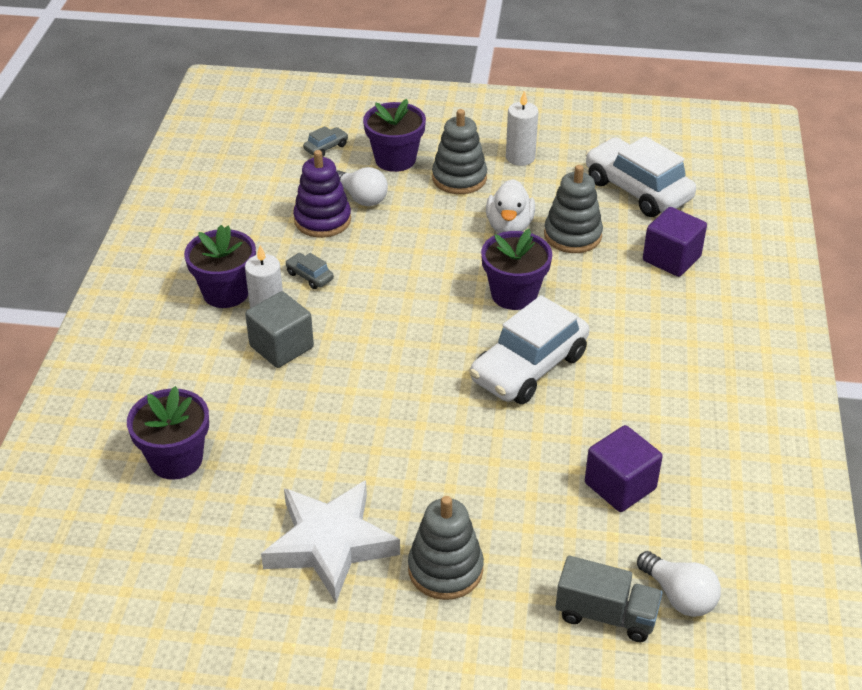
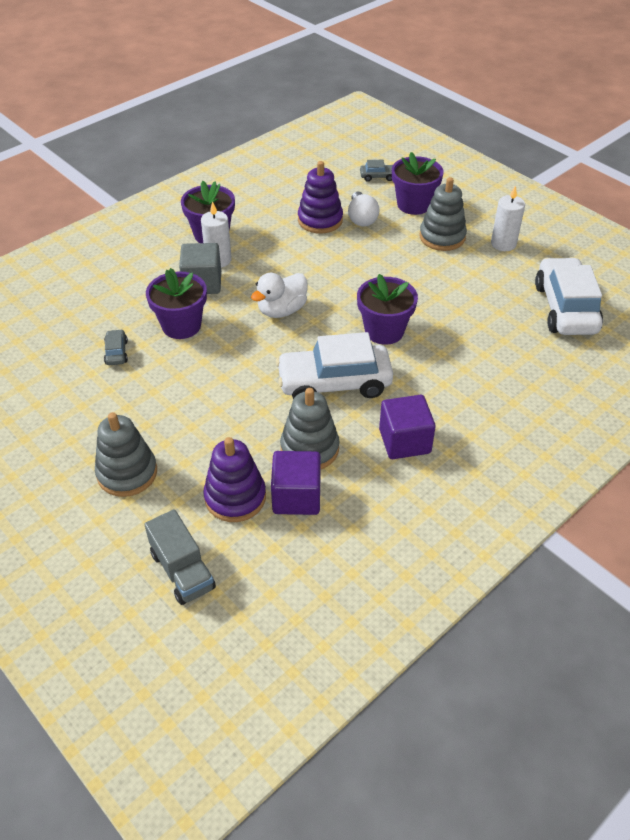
camera: 40 degrees right, 5 degrees up
purple flower pot [127,386,209,480] -> purple flower pot moved to [146,268,207,339]
white star [261,480,400,603] -> none
grey car [285,253,334,289] -> grey car moved to [104,329,128,365]
white duck [486,179,535,233] -> white duck moved to [251,273,308,318]
grey stacking toy [544,165,603,253] -> grey stacking toy moved to [280,388,339,469]
white light bulb [637,551,721,617] -> none
purple cube [643,207,707,277] -> purple cube moved to [379,395,436,459]
none -> purple stacking toy [203,437,266,522]

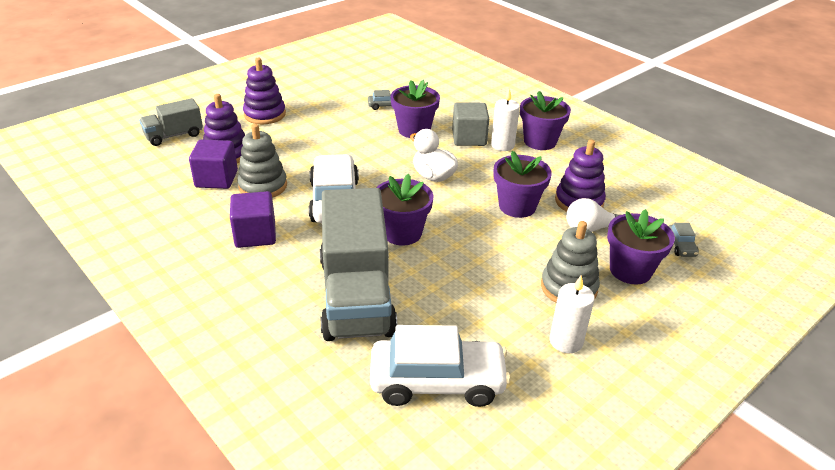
camera: 90 degrees right, 10 degrees down
grey stacking toy [95,412,157,497] -> purple stacking toy [243,58,286,124]
none -> grey truck [320,188,397,341]
none -> purple flower pot [494,151,552,218]

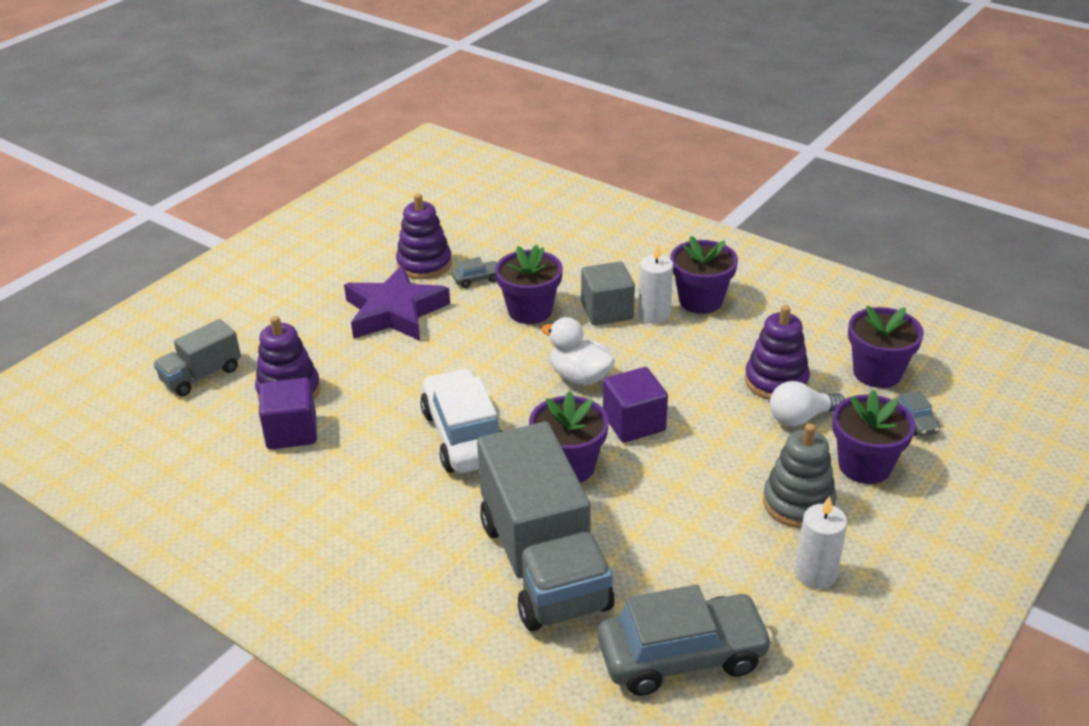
camera: 10 degrees left, 0 degrees up
purple cube [230,191,276,248] -> purple cube moved to [603,367,668,442]
grey stacking toy [237,124,287,198] -> none
purple stacking toy [243,58,286,124] -> purple stacking toy moved to [396,193,452,279]
white car [370,325,511,407] -> grey car [598,584,773,696]
purple flower pot [494,151,552,218] -> purple flower pot moved to [848,306,924,388]
none -> purple star [344,265,450,341]

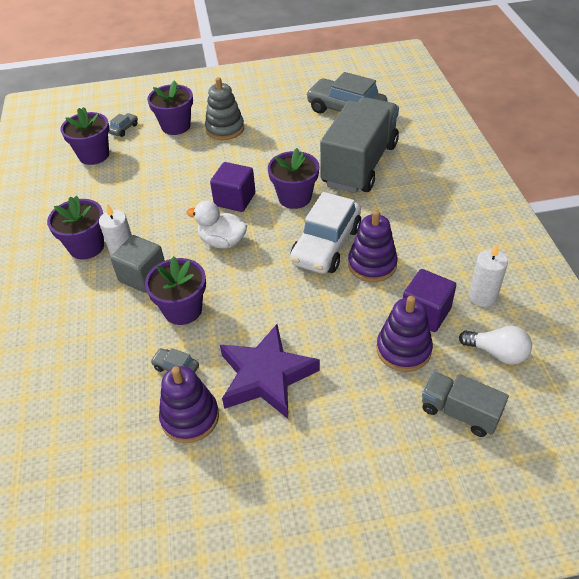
camera: 135 degrees left, 10 degrees up
grey truck [153,319,241,396] -> grey truck turned 150 degrees counterclockwise [422,372,509,437]
white duck [541,317,615,385] -> white duck turned 120 degrees clockwise [187,201,247,249]
purple stacking toy [745,305,810,400] -> purple stacking toy moved to [348,210,398,282]
white light bulb [770,381,845,426] -> white light bulb moved to [459,326,532,365]
white candle [795,496,847,589] -> white candle moved to [469,244,508,307]

